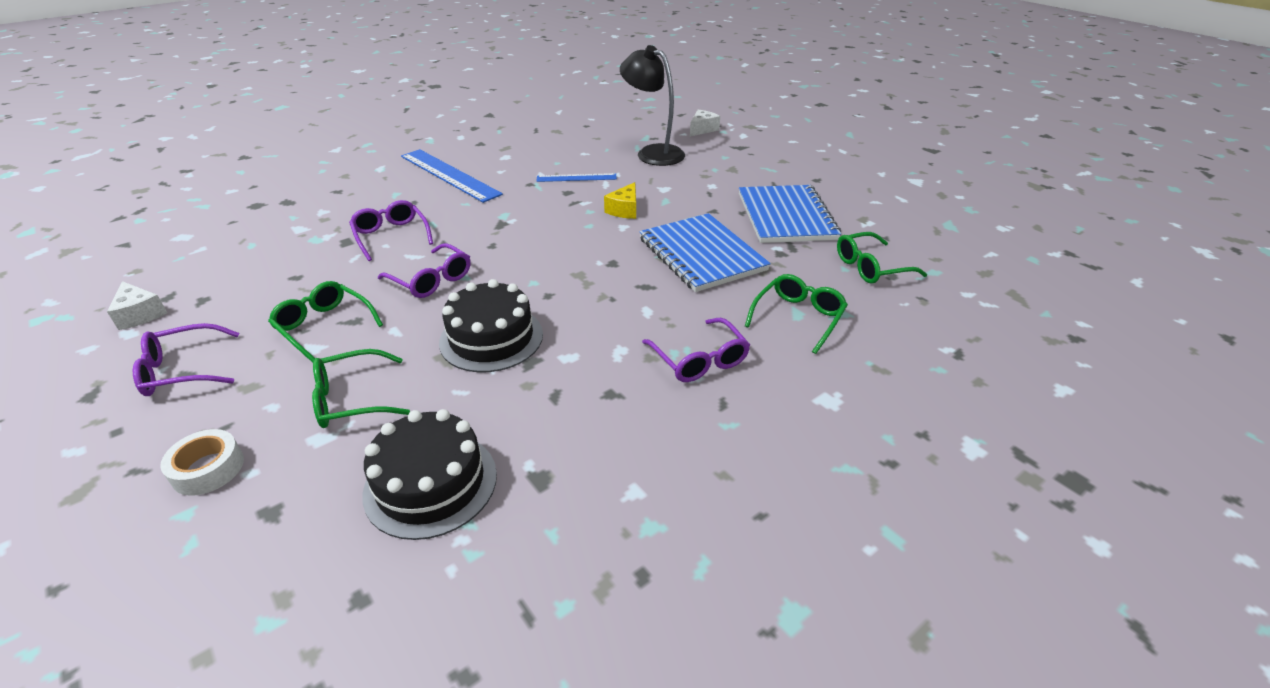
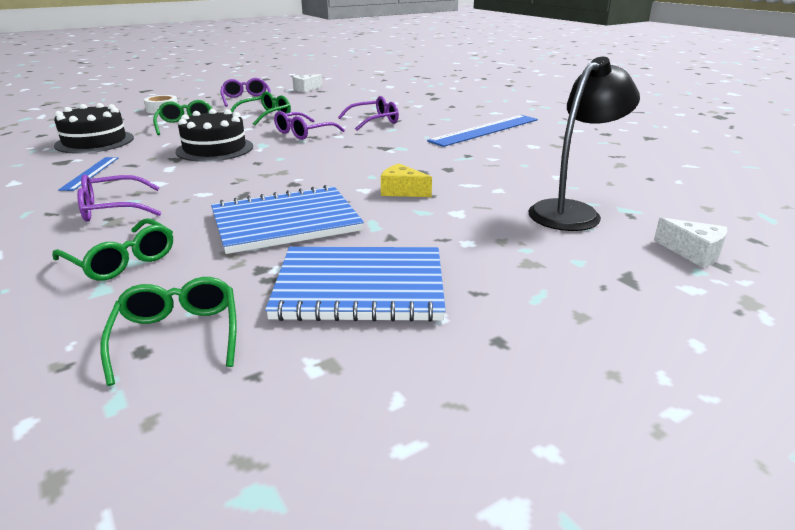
camera: 95 degrees right, 10 degrees down
blue ruler [536,173,617,182] -> blue ruler moved to [58,157,118,191]

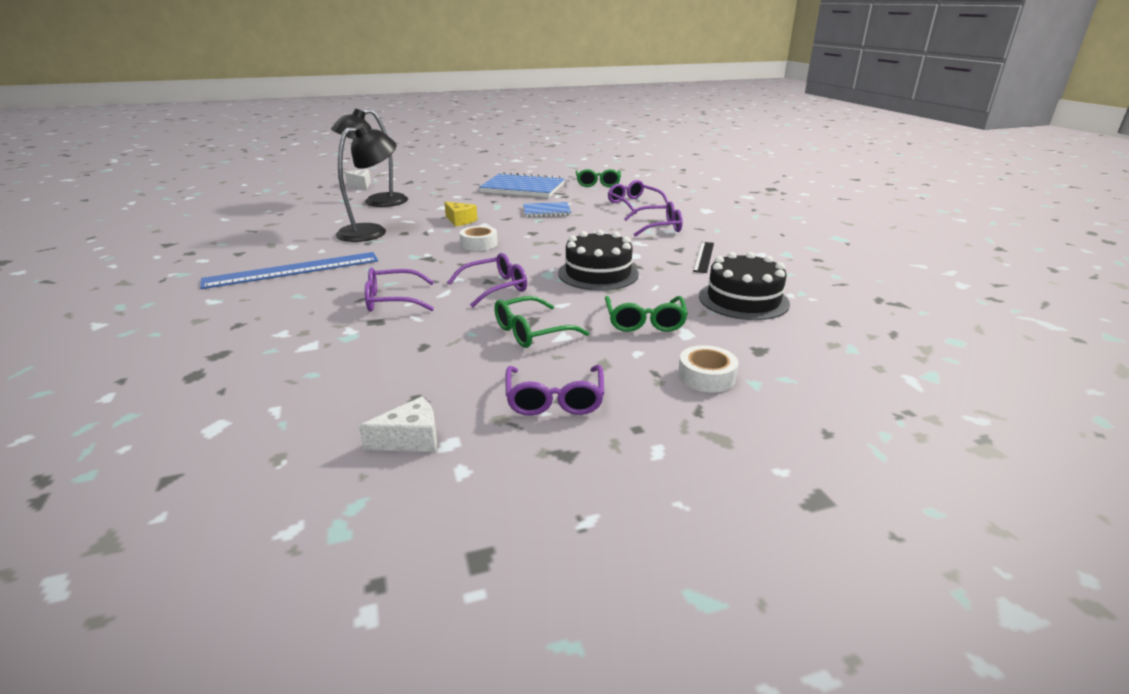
camera: 165 degrees left, 0 degrees up
green glasses [52,218,173,281] -> purple glasses [608,180,668,214]
blue ruler [58,157,118,191] -> black ruler [693,242,714,273]
blue notebook [211,185,364,254] -> blue notebook [523,202,572,217], size x0.56
none -> black lamp [336,124,397,242]
none -> white tape [460,226,498,251]

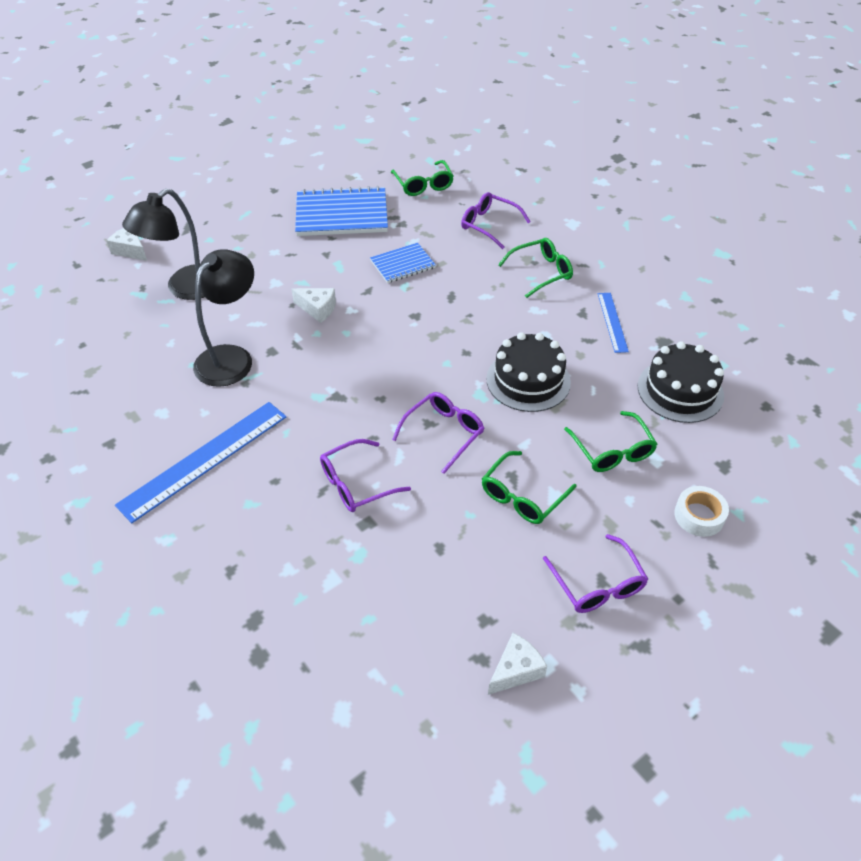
camera: 20 degrees left, 20 degrees up
yellow cheese [444,201,478,227] -> white cheese [291,288,336,323]
white tape [460,226,498,251] -> none
purple glasses [624,201,683,236] -> green glasses [498,238,573,298]
black ruler [693,242,714,273] -> blue ruler [598,293,629,353]

